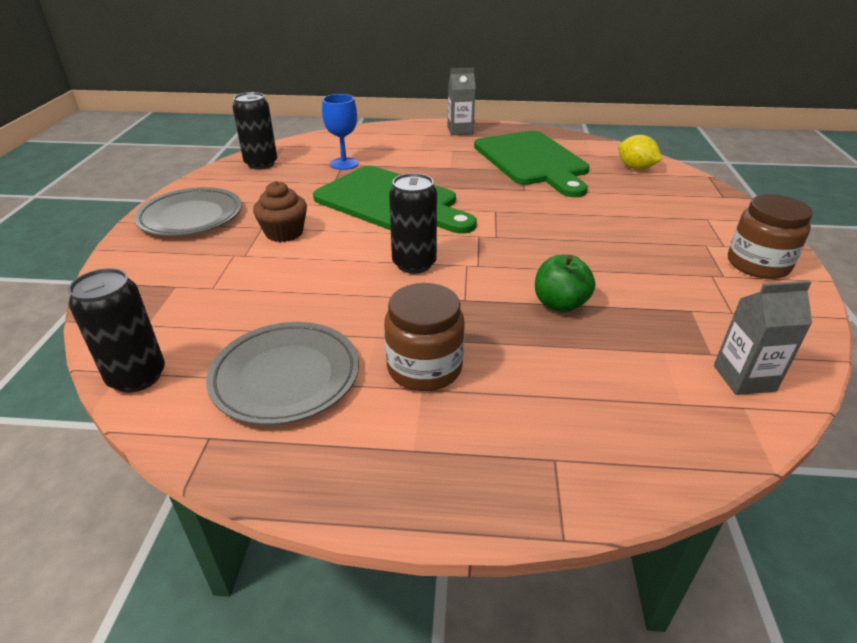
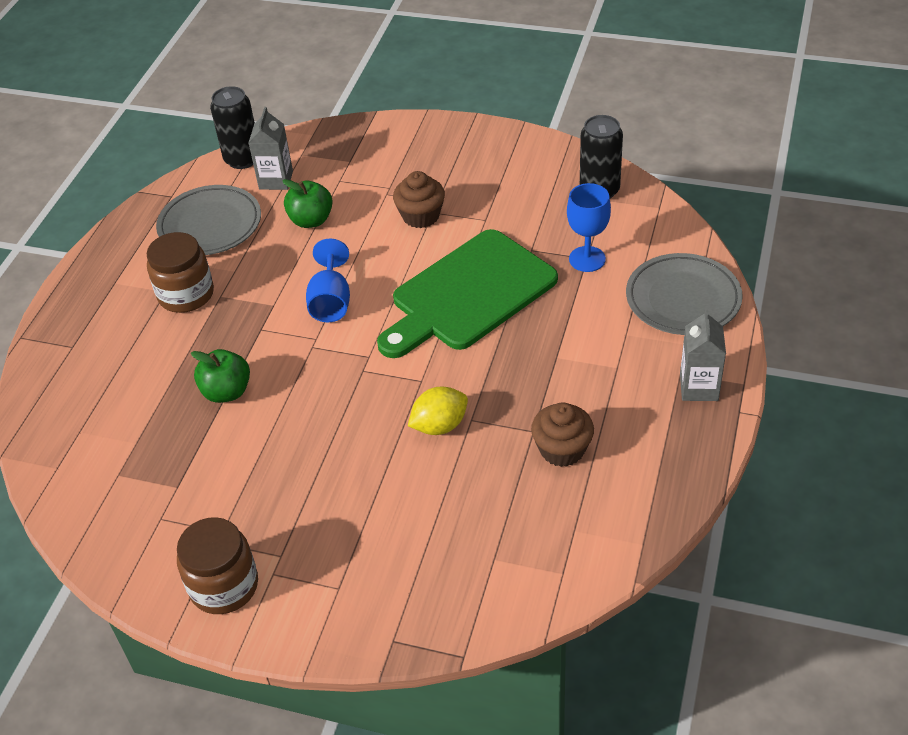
camera: 105 degrees right, 10 degrees up
grey plate [134,187,242,236] -> grey plate moved to [626,253,743,335]
black can [389,173,437,274] -> blue goblet [306,238,350,322]
green cutting board [474,131,590,197] -> brown cupcake [531,402,594,467]
yellow lemon [618,135,662,170] -> yellow lemon moved to [408,387,468,435]
grey carton [714,281,812,395] -> grey carton moved to [249,107,293,190]
none -> green apple [282,179,333,228]

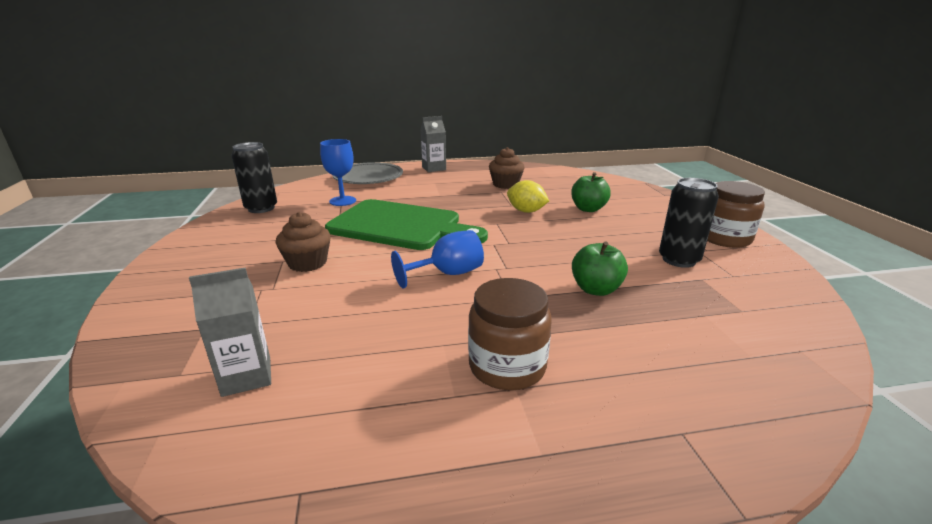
camera: 120 degrees left, 20 degrees down
grey plate [156,185,261,255] -> none
black can [210,86,255,169] -> black can moved to [659,178,719,268]
green apple [282,179,333,228] -> green apple moved to [571,172,611,212]

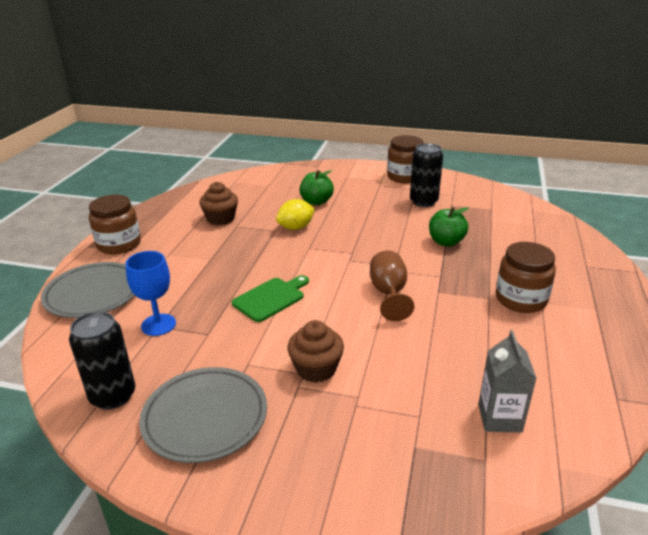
camera: 65 degrees left, 5 degrees up
green cutting board [325,199,488,250] -> green cutting board [232,275,309,322], size x0.50
blue goblet [391,230,484,289] -> brown goblet [370,251,414,321]
grey carton [420,116,446,172] -> brown jar [89,195,141,254]
none -> grey plate [139,367,267,463]

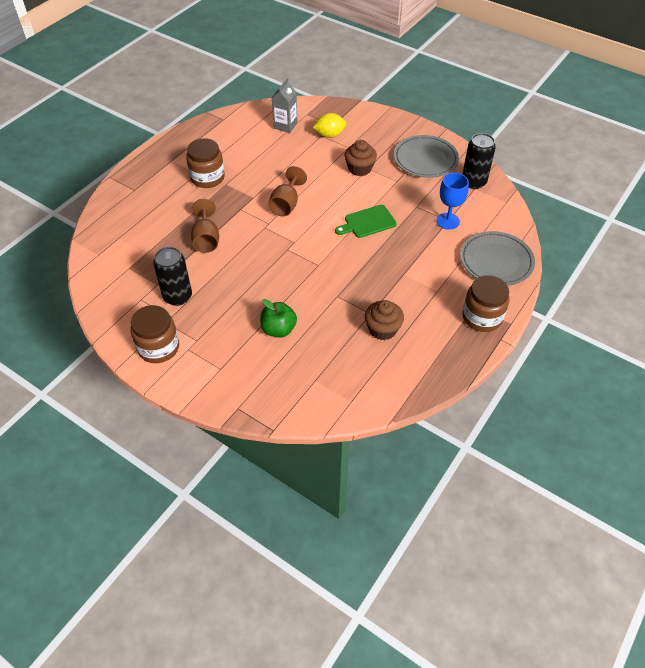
camera: 160 degrees left, 20 degrees up
yellow lemon [276,199,315,230] -> yellow lemon moved to [313,113,346,138]
green apple [429,207,469,247] -> brown goblet [191,199,219,253]

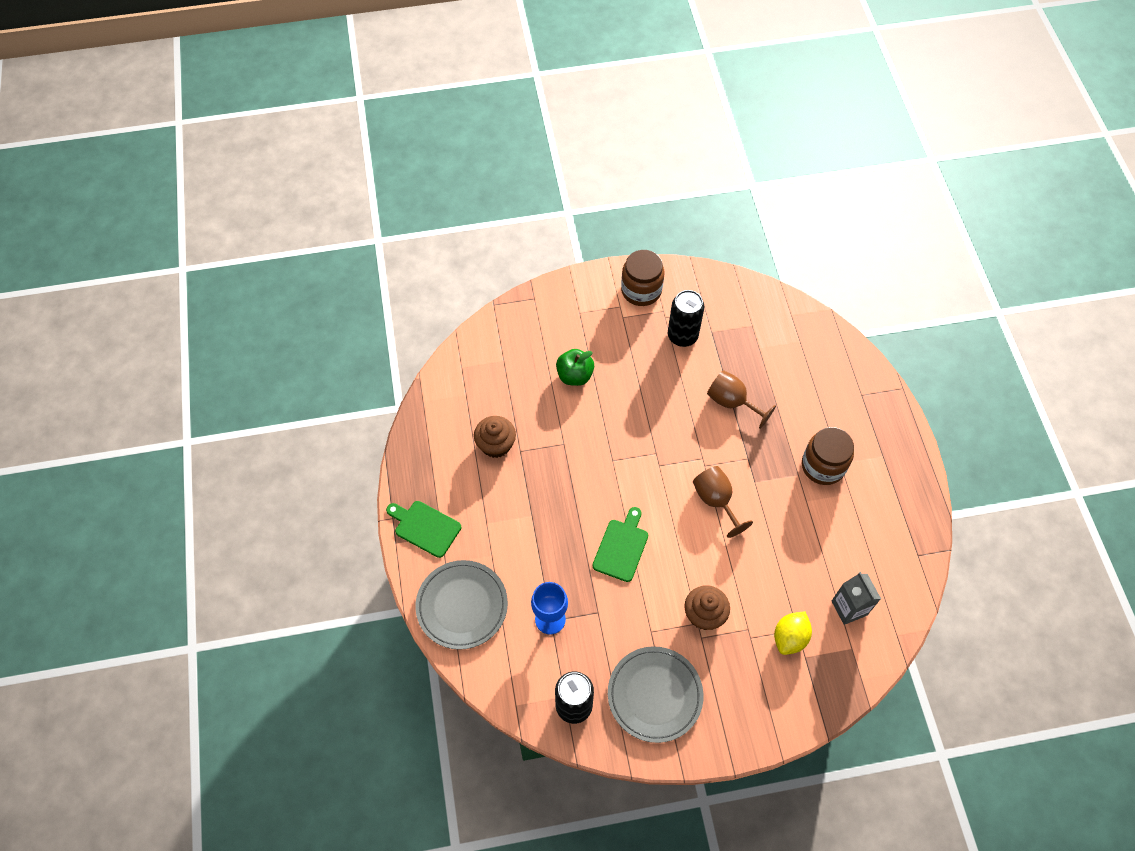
camera: 135 degrees right, 10 degrees up
brown jar [462,275,509,332] -> green cutting board [386,501,461,558]

